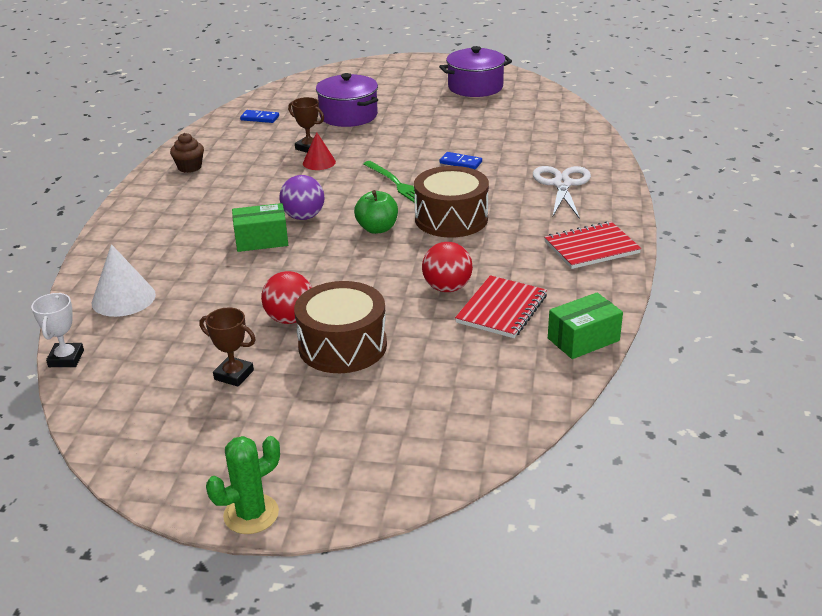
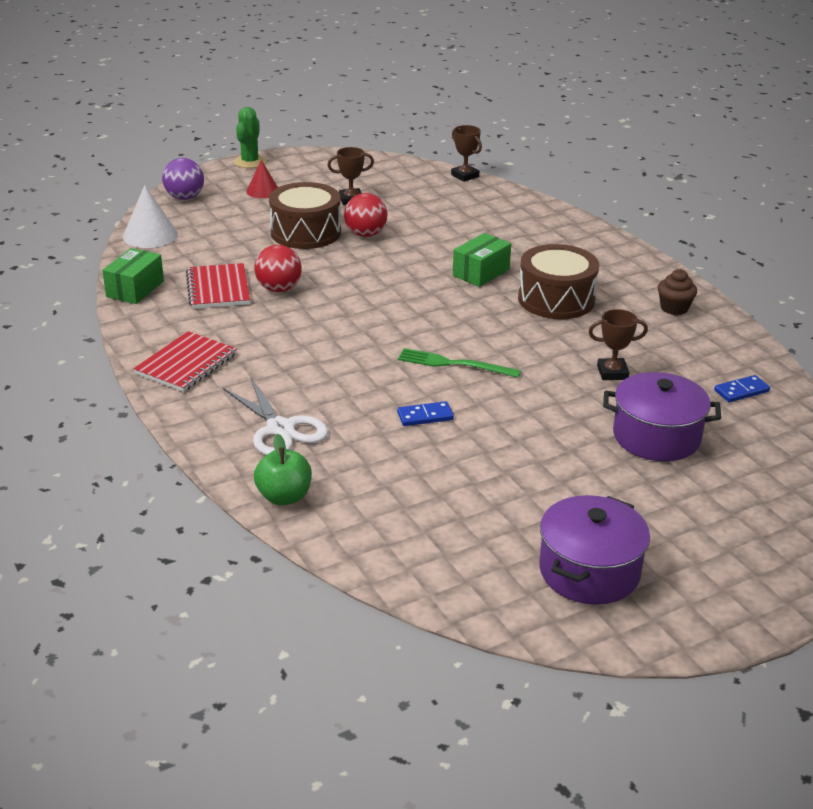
camera: 140 degrees right, 0 degrees up
white trophy [31,293,84,367] -> brown trophy [451,125,482,182]
white cone [92,244,156,317] -> white cone moved to [123,185,178,248]
purple ball [279,175,325,220] -> purple ball moved to [162,158,204,200]
red cone [303,132,336,170] -> red cone moved to [246,160,278,198]
green apple [354,190,398,234] -> green apple moved to [254,434,312,505]
brown drum [414,166,489,238] -> brown drum moved to [518,244,599,319]

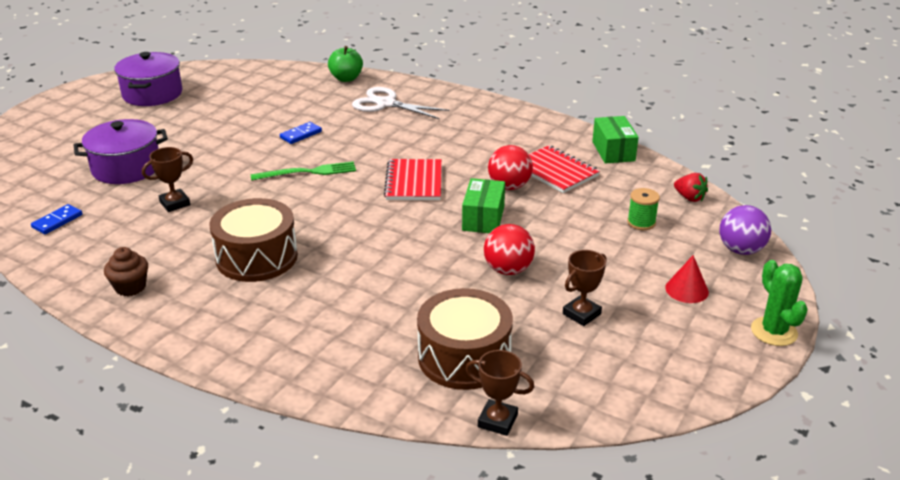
camera: 150 degrees right, 0 degrees up
white cone [123,185,178,248] -> red strawberry [674,173,708,202]
red notebook [133,331,237,392] -> red notebook moved to [384,159,442,200]
brown drum [269,182,341,249] -> brown drum moved to [417,288,513,390]
green box [453,233,511,287] -> green box moved to [462,178,505,233]
none -> green spool [627,188,660,230]

